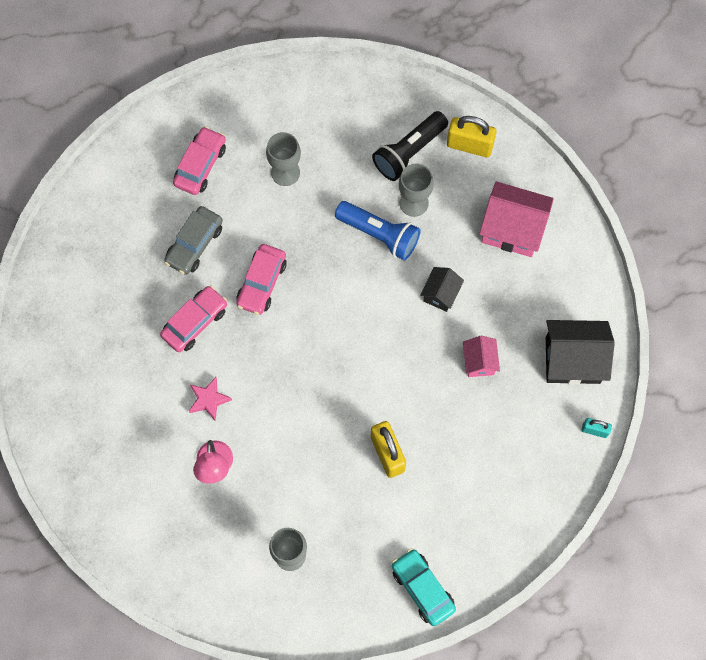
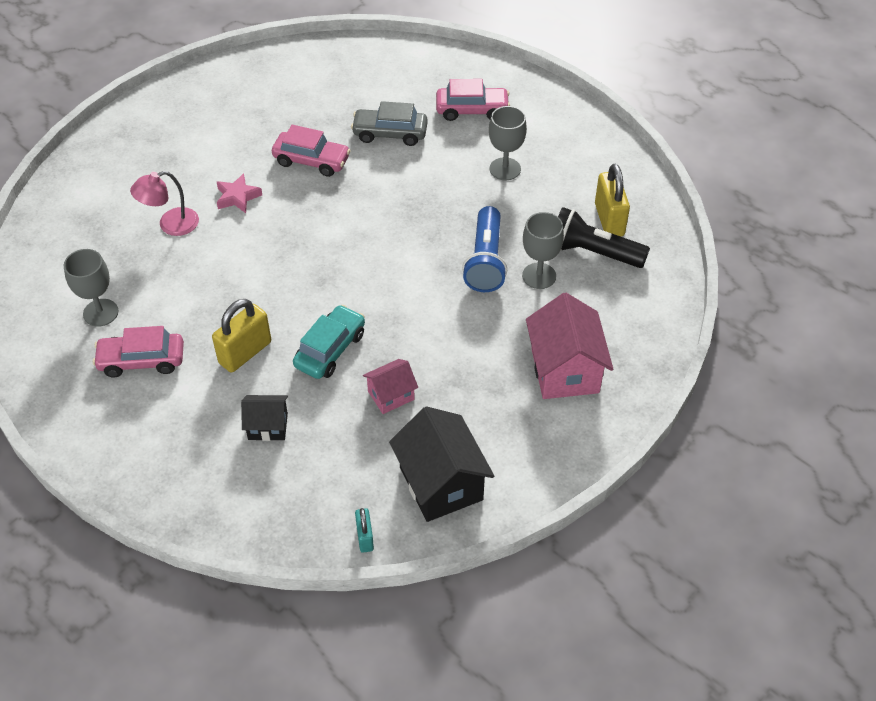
camera: 65 degrees right, 20 degrees down
pink car [236,244,287,315] -> pink car moved to [93,326,184,378]
turquoise car [392,548,456,626] -> turquoise car moved to [293,305,365,379]
black house [420,267,464,312] -> black house moved to [241,395,288,441]
yellow padlock [447,116,497,157] -> yellow padlock moved to [595,164,630,237]

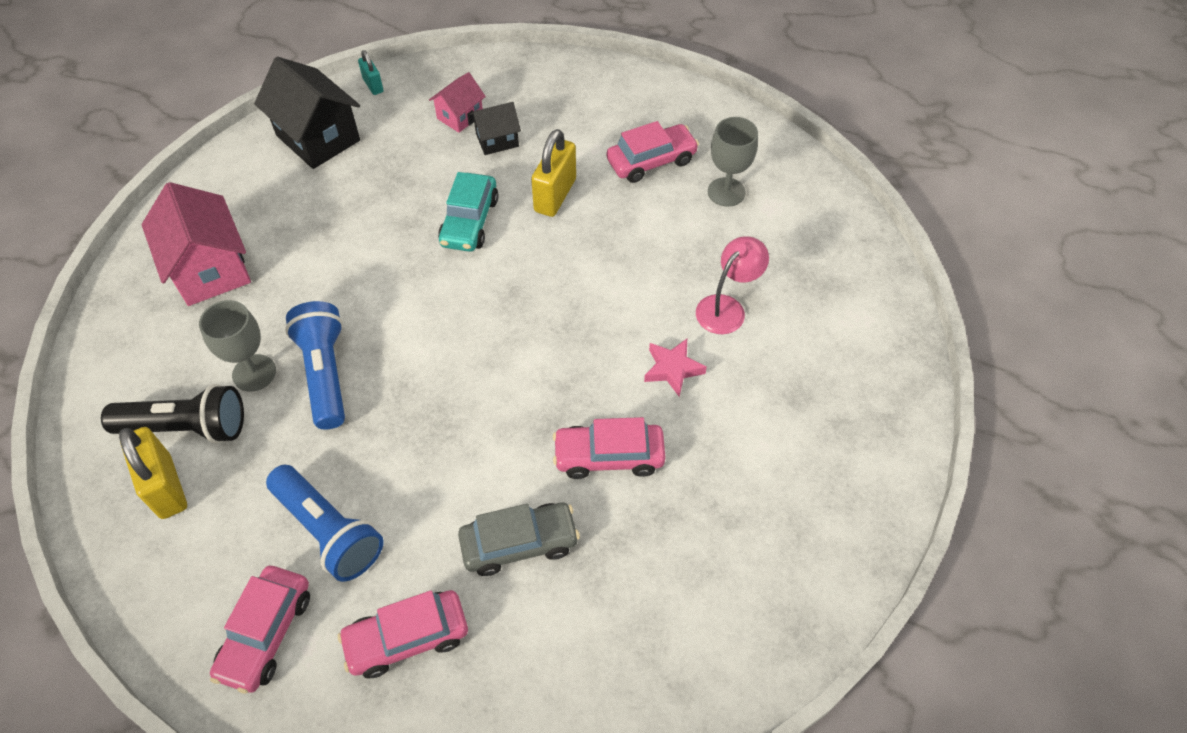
camera: 160 degrees right, 5 degrees up
pink house [363,359,418,414] -> pink house moved to [429,72,486,133]
grey goblet [489,106,527,180] -> blue flashlight [266,465,384,582]
none -> pink car [210,566,310,694]

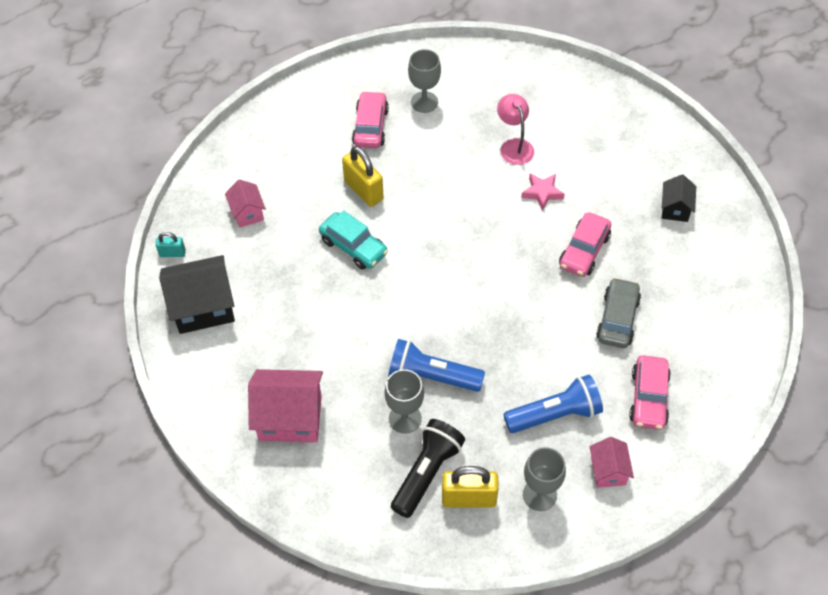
camera: 60 degrees left, 0 degrees up
pink car [210,566,310,694] -> pink house [590,437,634,488]
black house [470,102,521,155] -> black house moved to [662,174,696,222]
none -> grey goblet [523,447,566,511]

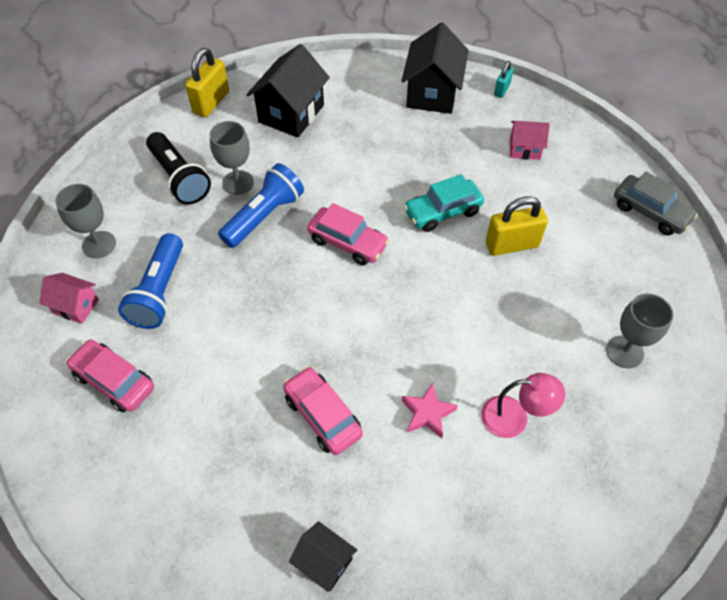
camera: 115 degrees right, 0 degrees up
pink house [248,369,323,443] -> black house [246,44,330,137]
pink car [352,91,389,148] -> pink car moved to [307,203,389,265]
yellow padlock [442,466,499,508] -> yellow padlock moved to [185,48,229,117]
grey car [596,277,641,348] -> grey car moved to [614,172,698,235]

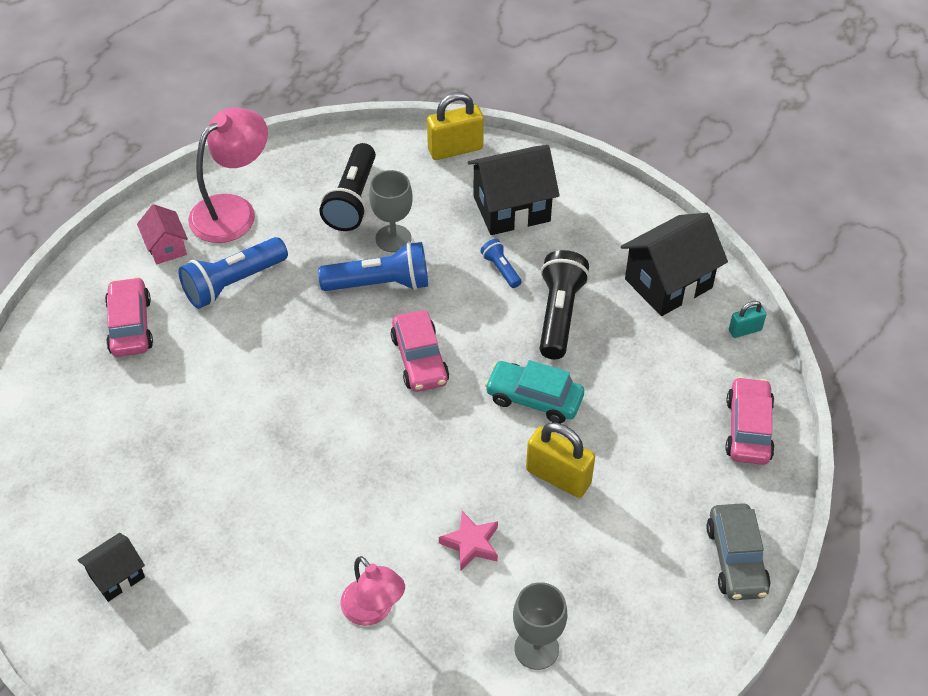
camera: 45 degrees right, 5 degrees down
grey goblet [55,184,116,258] -> pink lamp [188,107,268,243]
pink car [283,366,363,455] -> pink car moved to [725,376,775,465]
black house [289,521,357,592] -> black house turned 60 degrees clockwise [78,533,145,602]
pink star [402,383,458,438] -> pink star moved to [439,511,498,571]
pink house [510,121,550,160] -> none
none -> blue flashlight [480,239,521,288]
none -> black flashlight [540,250,590,359]

